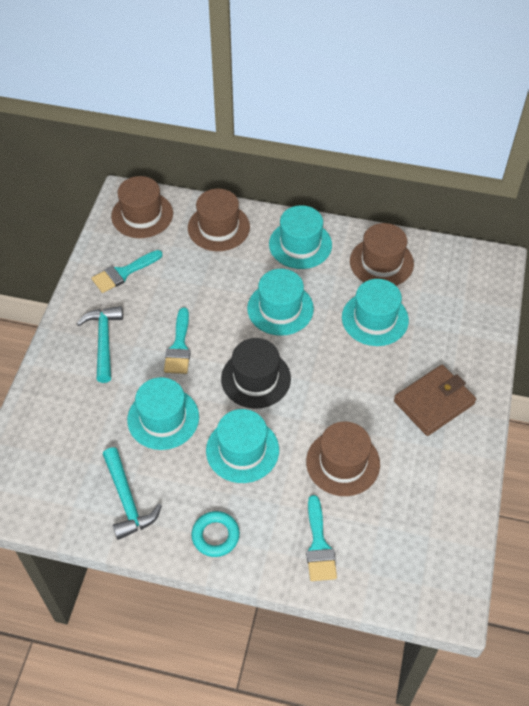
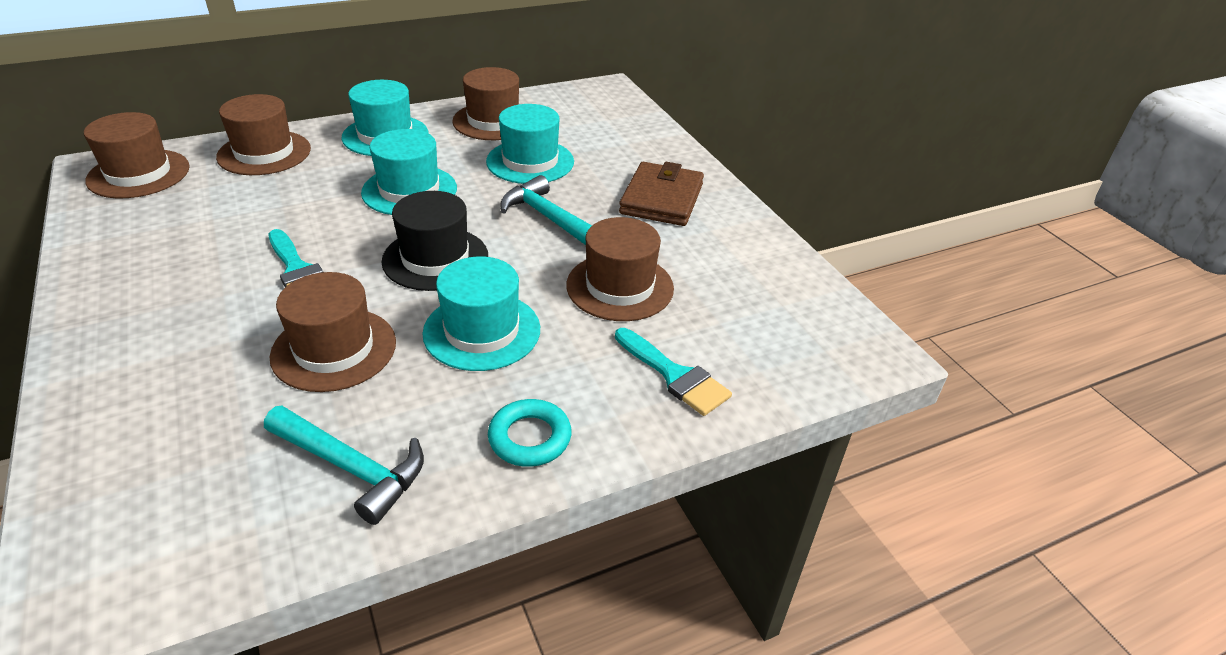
camera: 40 degrees left, 15 degrees down
turquoise hammer [77,306,123,383] -> turquoise hammer moved to [500,175,592,245]
turquoise brush [92,250,162,293] -> none
turquoise hat [127,377,199,450] -> brown hat [270,272,396,392]

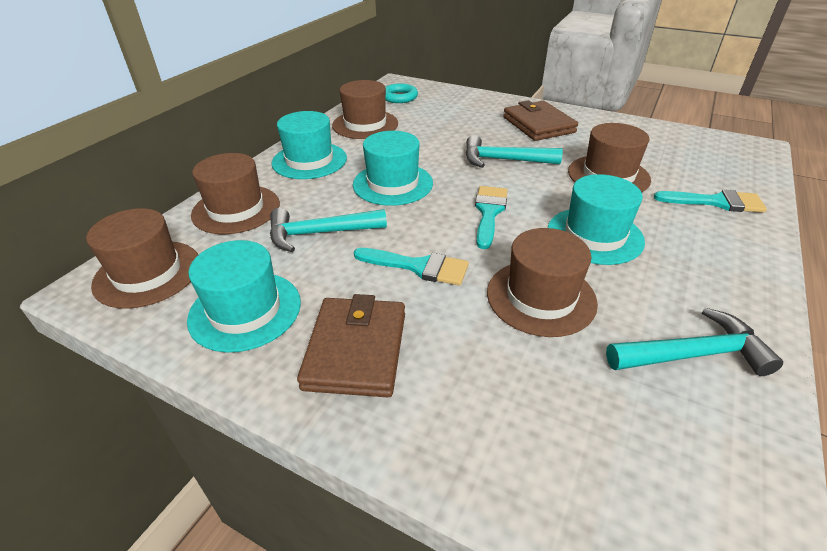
camera: 35 degrees left, 0 degrees up
black hat [381,191,488,291] -> turquoise brush [475,186,508,249]
turquoise hat [486,104,574,184] -> turquoise hat moved to [187,240,301,353]
turquoise ring [488,399,571,467] -> turquoise ring moved to [385,84,418,103]
none -> turquoise hammer [270,208,387,252]
none -> brown wallet [297,294,405,397]

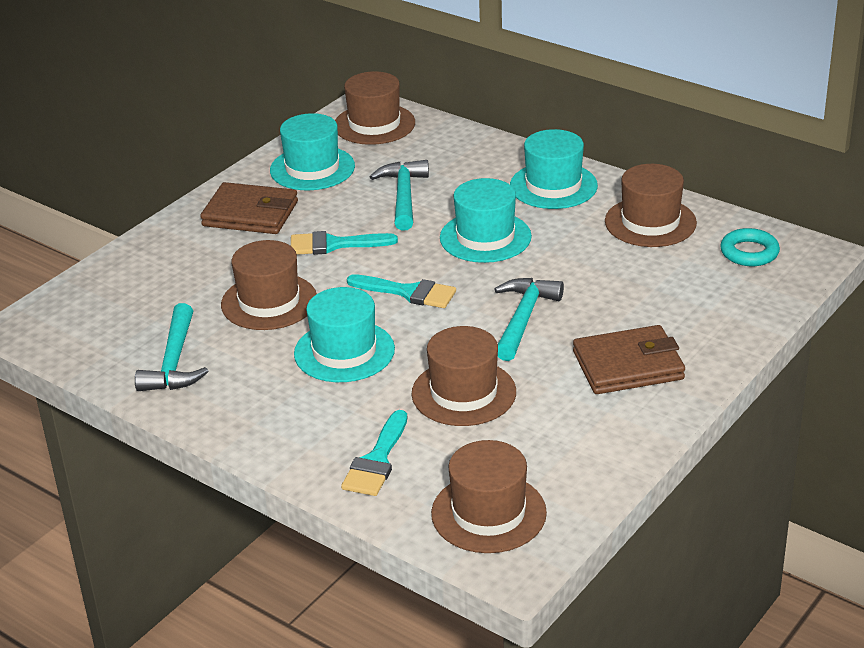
camera: 100 degrees right, 5 degrees down
brown hat [191,153,280,234] -> brown hat moved to [431,440,547,553]
turquoise brush [354,248,469,286] -> turquoise brush turned 60 degrees clockwise [291,231,398,255]

